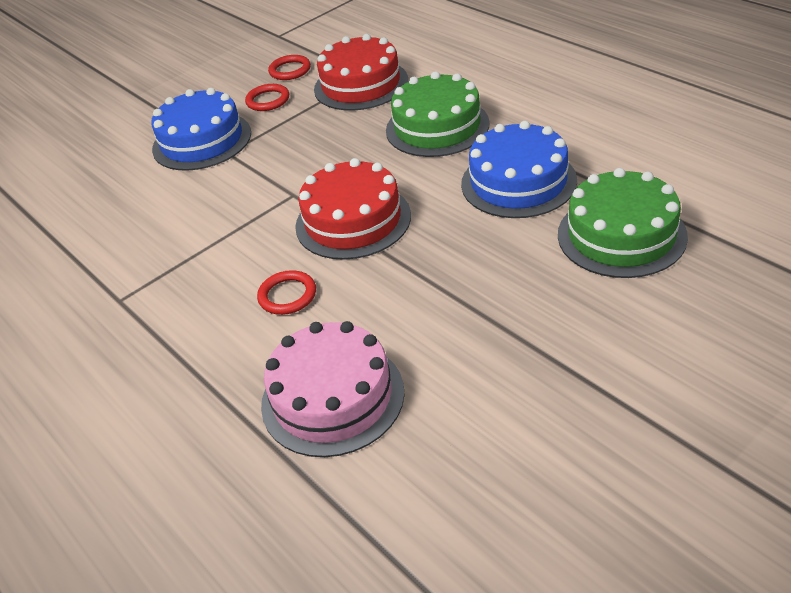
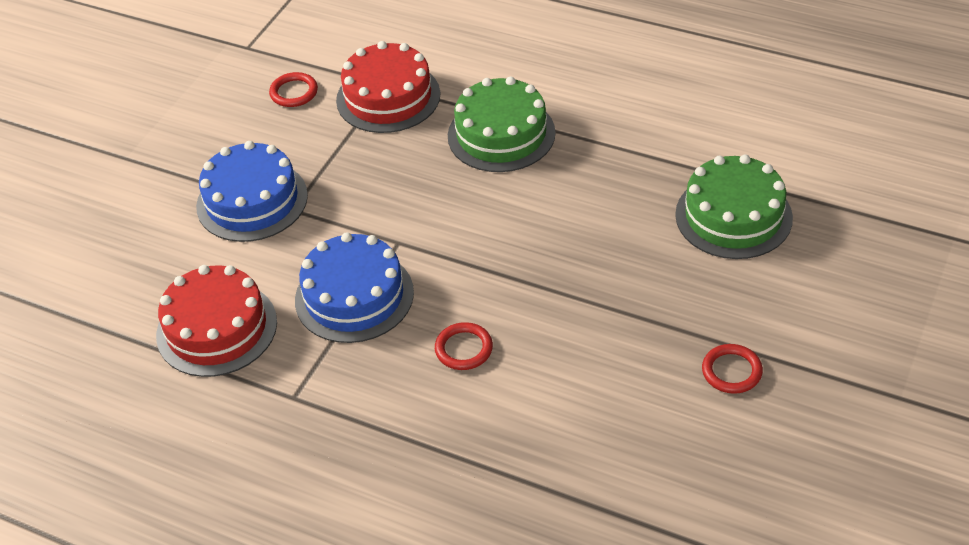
camera: 25 degrees left, 5 degrees up
red ring [245,84,289,111] -> red ring moved to [702,344,763,394]
pink cake [261,321,405,457] -> none
red cake [295,158,411,260] -> red cake moved to [156,265,277,377]
blue cake [461,121,577,218] -> blue cake moved to [295,232,414,343]

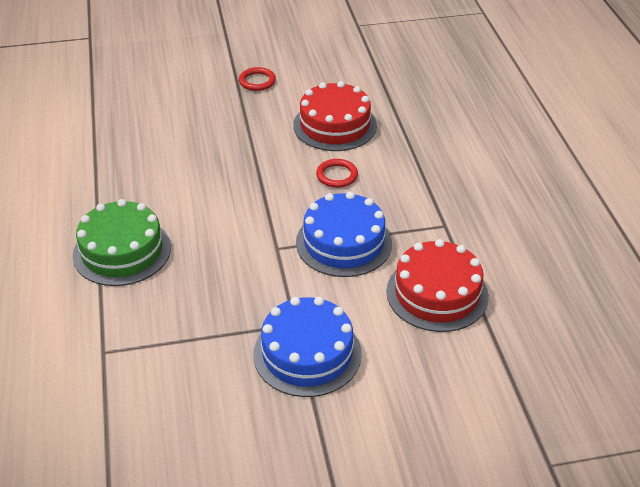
camera: 130 degrees left, 5 degrees down
red ring [269,72,318,107] -> none
red cake [336,41,440,133] -> red cake moved to [293,81,377,151]
green cake [675,155,793,259] -> none

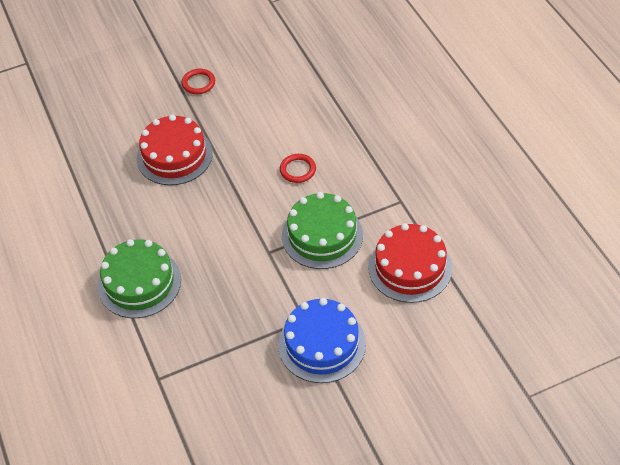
camera: 10 degrees left, 10 degrees up
red cake [293,81,377,151] -> red cake moved to [137,115,213,185]
blue cake [296,192,392,277] -> green cake [282,192,363,269]

